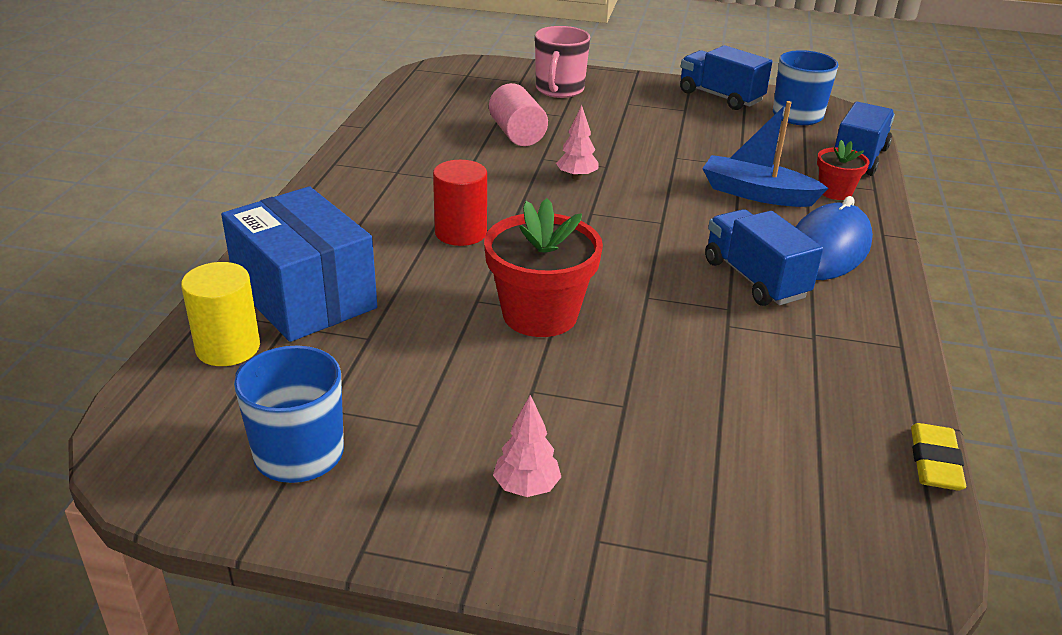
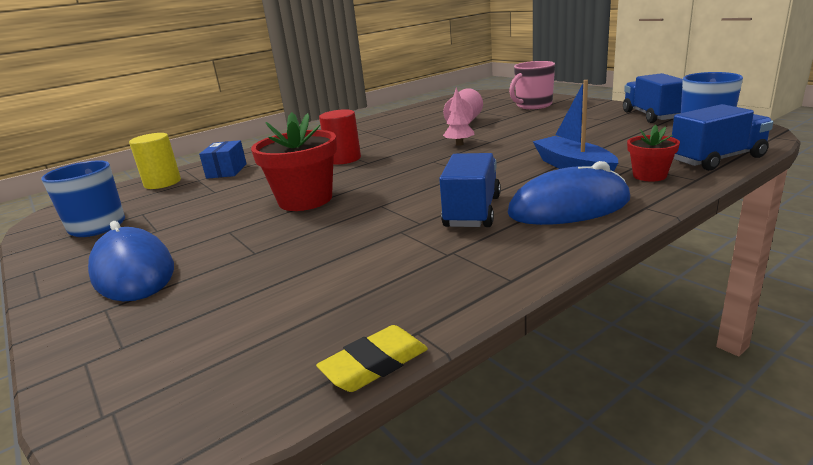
camera: 45 degrees right, 10 degrees down
blue box [221,186,377,342] -> blue box [199,140,246,179], size x0.51
pink tree [493,395,561,497] -> blue mouse [88,221,174,302]

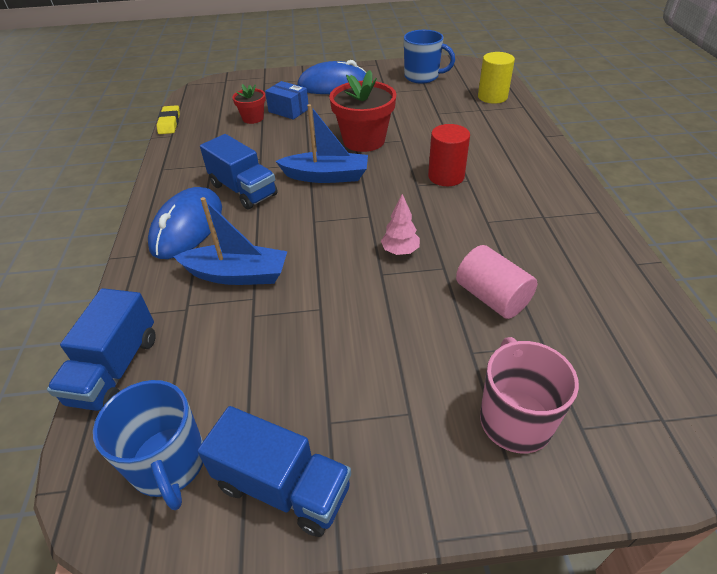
camera: 120 degrees right, 20 degrees up
blue box [199,140,246,179] -> blue box moved to [265,81,308,120]
red flower pot [627,125,680,182] -> red flower pot moved to [232,84,266,124]
none -> blue boat [276,104,368,183]

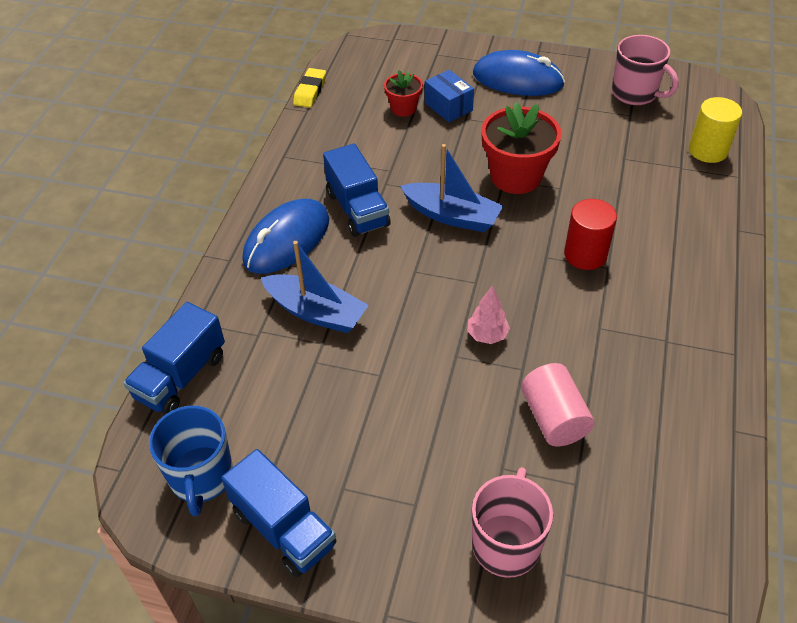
camera: 20 degrees right, 5 degrees up
blue mug [404,30,455,84] -> pink mug [612,35,679,105]

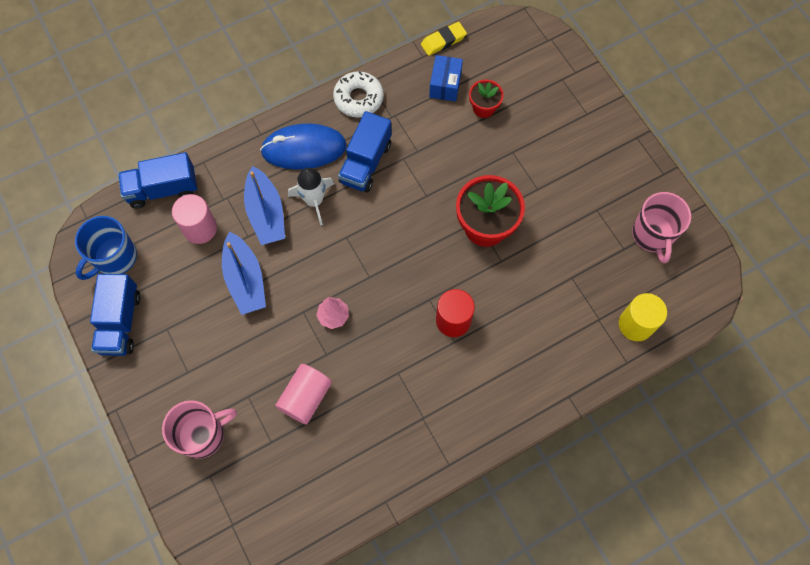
camera: 45 degrees right, 20 degrees up
blue boat [400,144,503,232] -> blue boat moved to [222,231,266,315]
blue box [425,70,474,122] -> blue box moved to [429,55,463,102]
blue mouse [473,50,565,96] -> none
none -> pink cylinder [172,194,217,244]
none -> white rocket [288,168,334,226]
none -> white donut [333,71,384,117]

